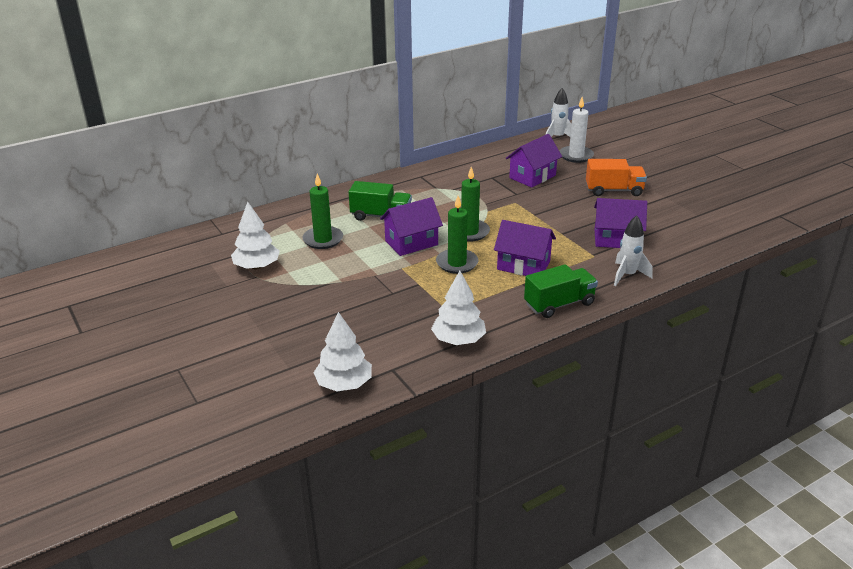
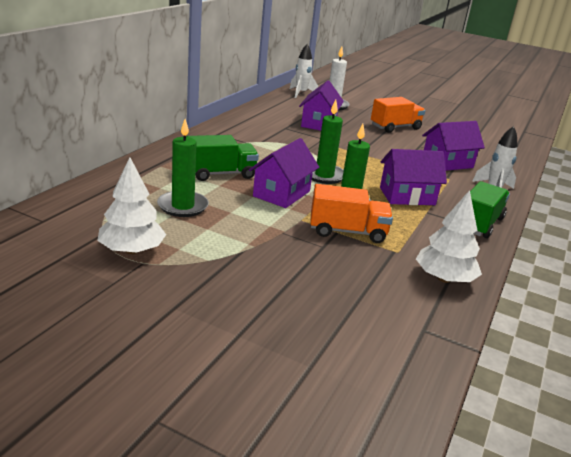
camera: 35 degrees left, 5 degrees down
white tree [313,312,372,391] -> none
none -> orange truck [310,184,393,243]

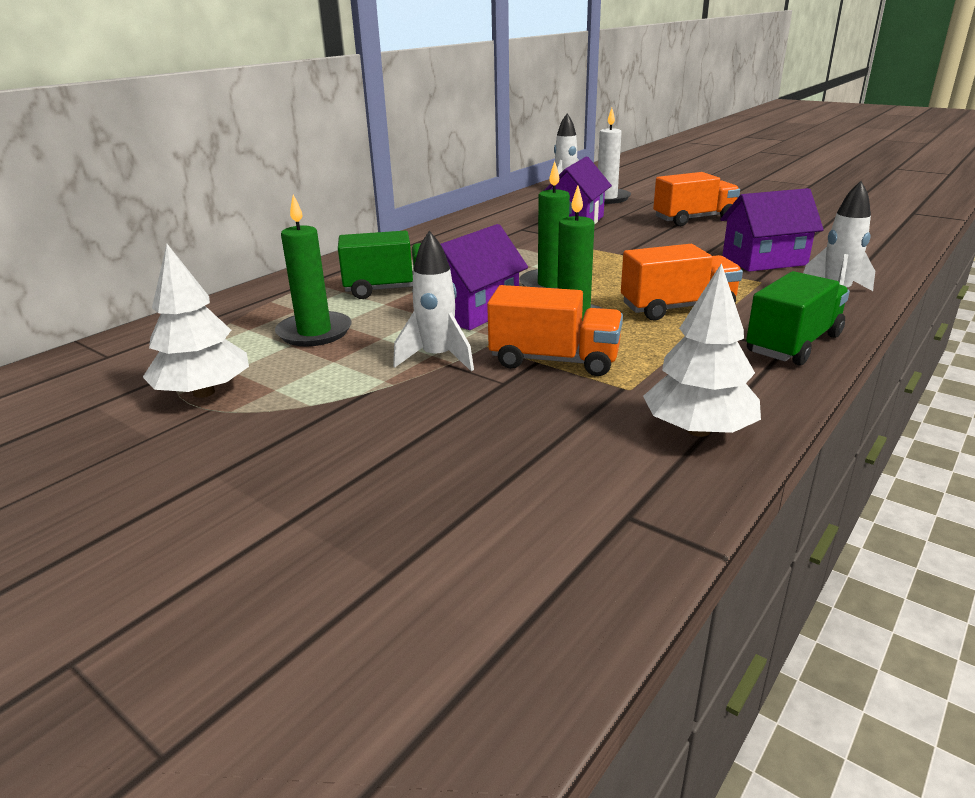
camera: 15 degrees right, 0 degrees up
purple house [380,149,447,205] -> orange truck [621,244,743,321]
none -> white rocket [393,231,474,371]

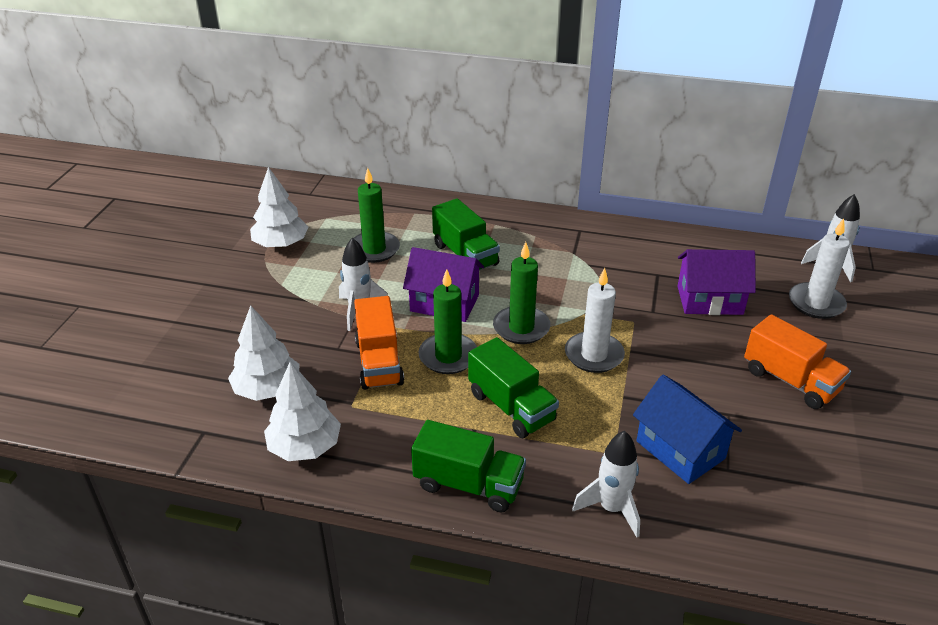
camera: 65 degrees right, 10 degrees up
orange truck [621,244,743,321] -> green truck [468,337,559,438]
purple house [720,188,824,272] -> blue house [633,374,742,484]
none -> white tree [228,305,299,401]
none -> white candle [565,268,625,373]

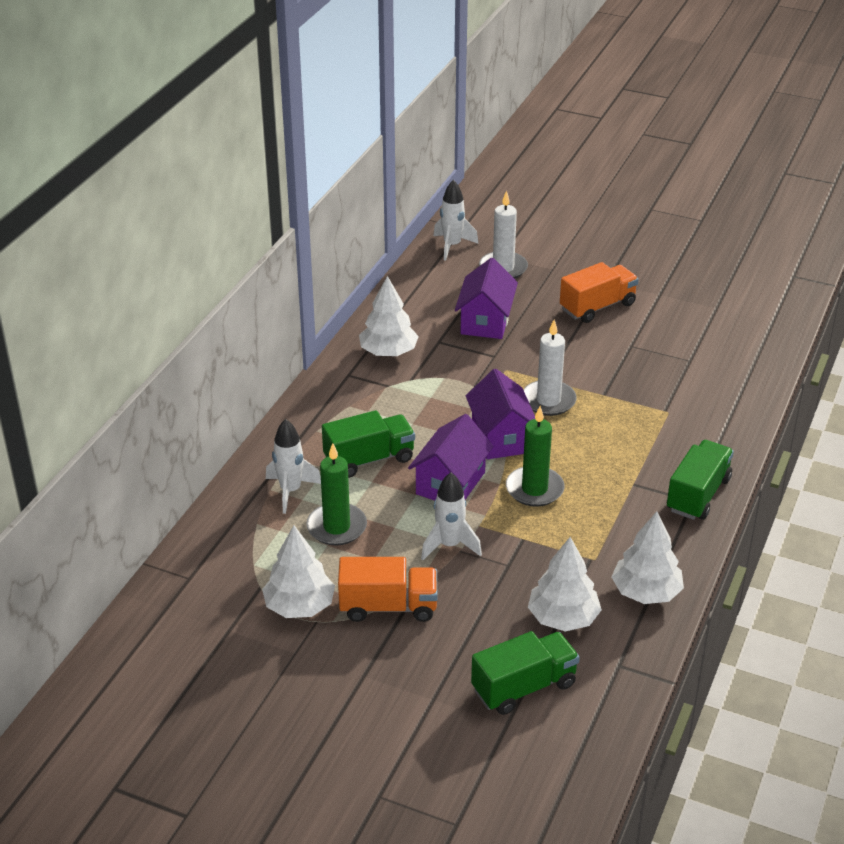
camera: 80 degrees left, 0 degrees up
orange truck [354,296,404,390] -> orange truck moved to [338,557,437,622]
green truck [468,337,559,438] -> green truck moved to [471,631,580,715]
green candle [493,242,551,344] -> purple house [466,369,535,459]
white rocket [572,431,640,537] -> white rocket moved to [266,419,321,514]
blue house [633,374,742,484] -> none
none -> white tree [359,276,419,356]

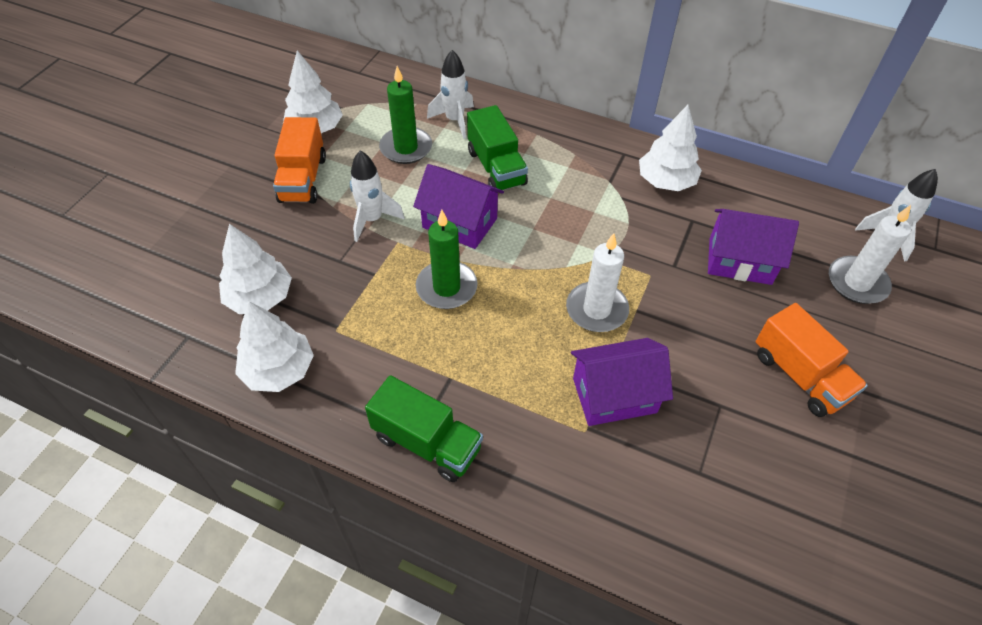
camera: 90 degrees right, 15 degrees up
purple house [466,369,535,459] -> purple house moved to [571,338,673,426]
green truck [471,631,580,715] -> none

